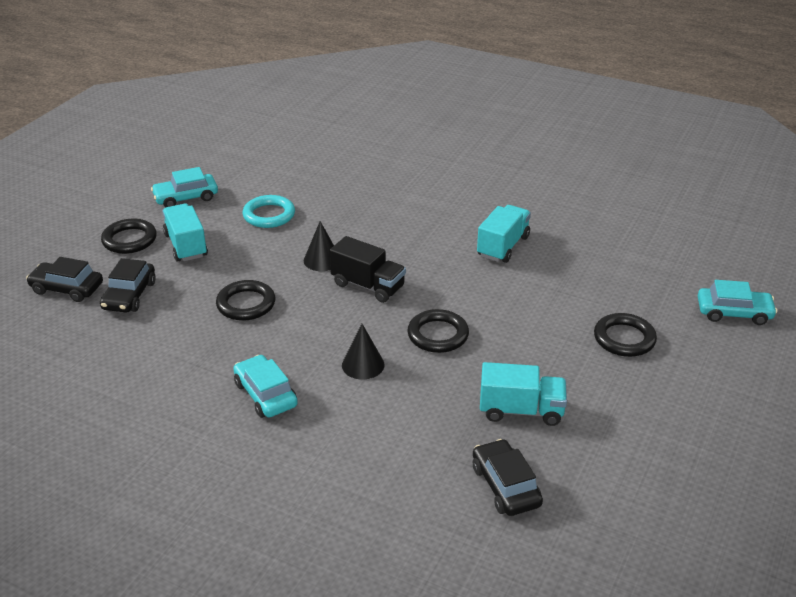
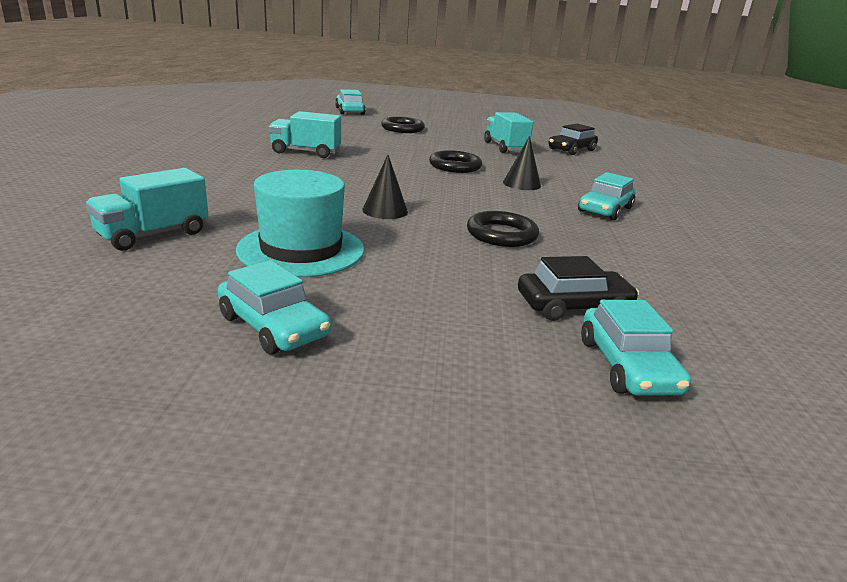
camera: 115 degrees left, 10 degrees down
black car [26,257,103,302] -> turquoise car [581,300,691,396]
black ring [101,219,157,254] -> none
turquoise truck [162,204,208,261] -> turquoise truck moved to [86,168,208,251]
turquoise ring [243,195,295,228] -> turquoise hat [236,170,364,277]
black truck [330,236,406,303] -> none

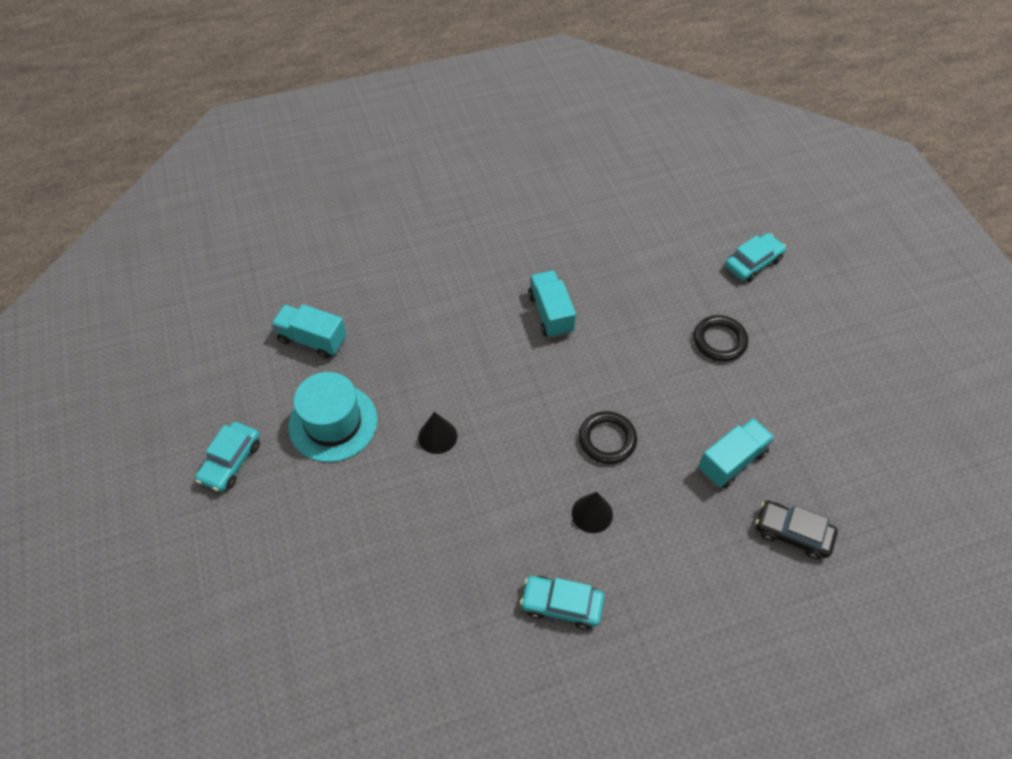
camera: 70 degrees right, 30 degrees up
black ring [467,211,539,247] -> none
black car [518,256,639,321] -> none
turquoise car [581,300,691,396] -> none

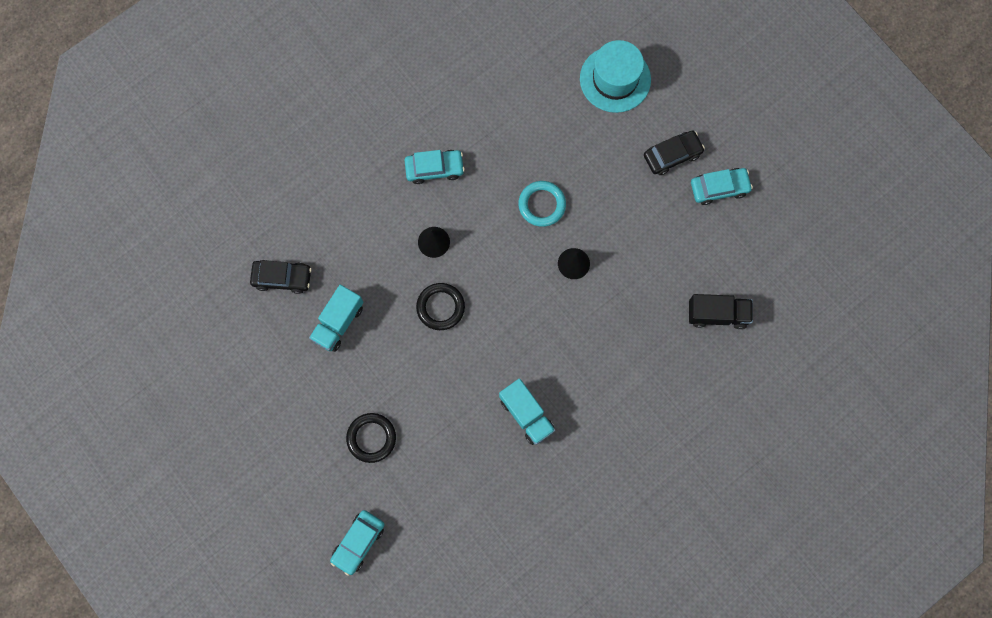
camera: 160 degrees right, 20 degrees up
turquoise car [195,422,260,492] -> turquoise car turned 75 degrees clockwise [691,168,753,205]
turquoise truck [271,304,347,359] -> black truck [689,294,753,329]
turquoise hat [289,372,378,462] -> turquoise hat moved to [580,40,651,113]
none -> turquoise ring [518,181,566,227]
none -> black car [644,131,705,175]

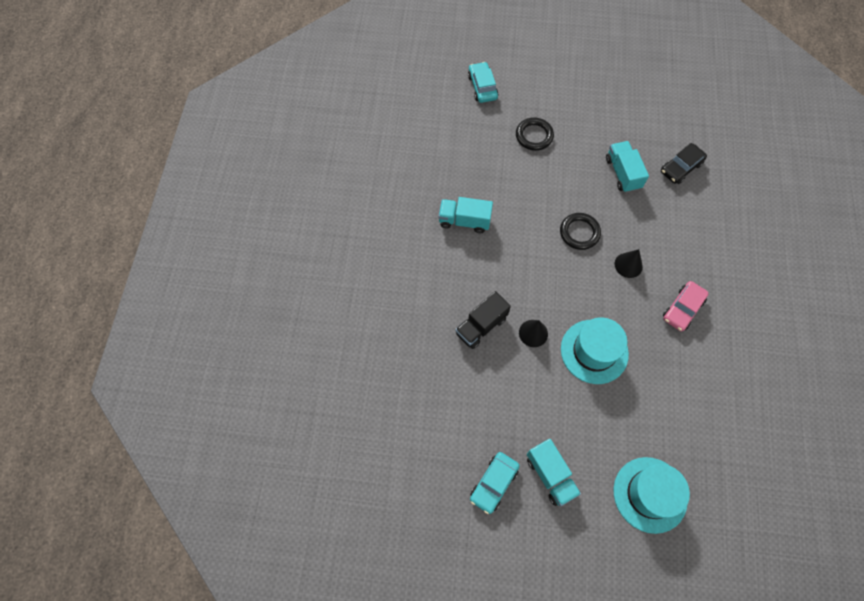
camera: 135 degrees right, 10 degrees down
turquoise car [405,150,465,184] -> pink car [663,281,709,331]
turquoise ring [518,181,566,227] -> turquoise hat [561,317,629,384]
black car [644,131,705,175] -> turquoise truck [527,439,581,507]
black truck [689,294,753,329] -> black truck moved to [455,291,511,349]

